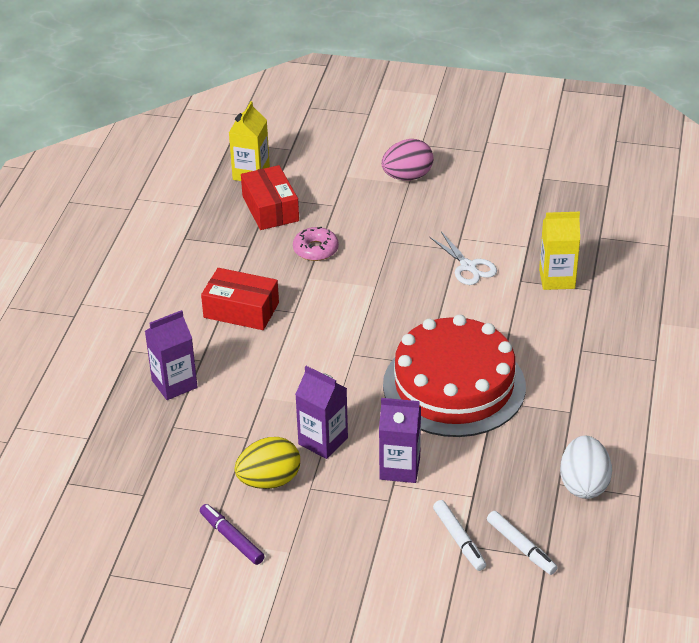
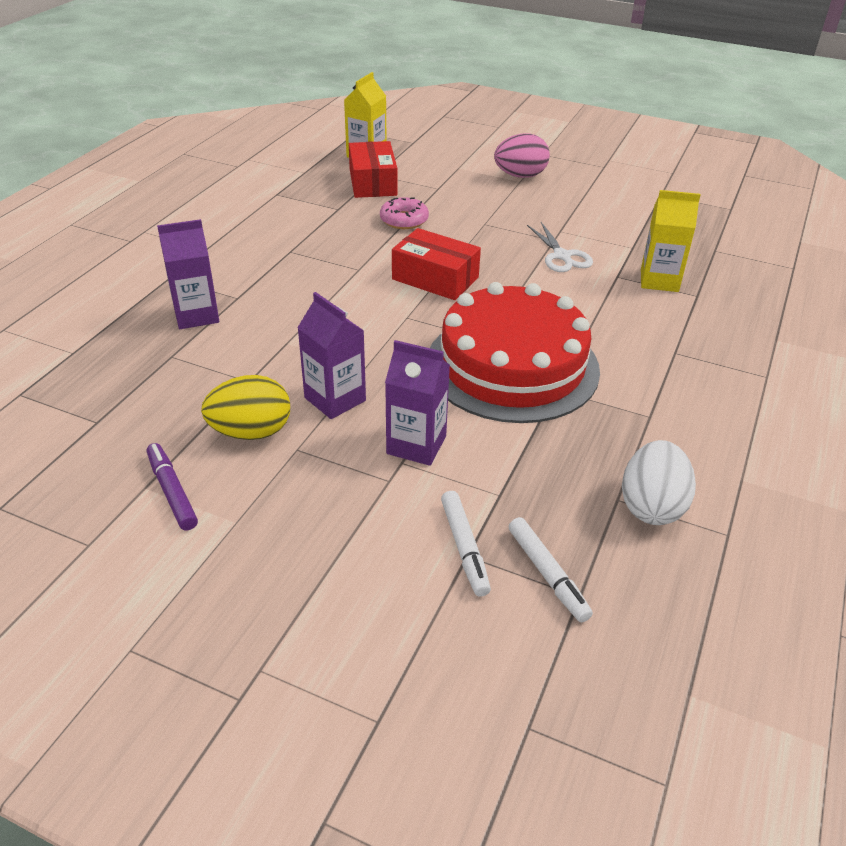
camera: 10 degrees right, 0 degrees up
red box [201,268,279,330] -> red box moved to [392,228,481,300]

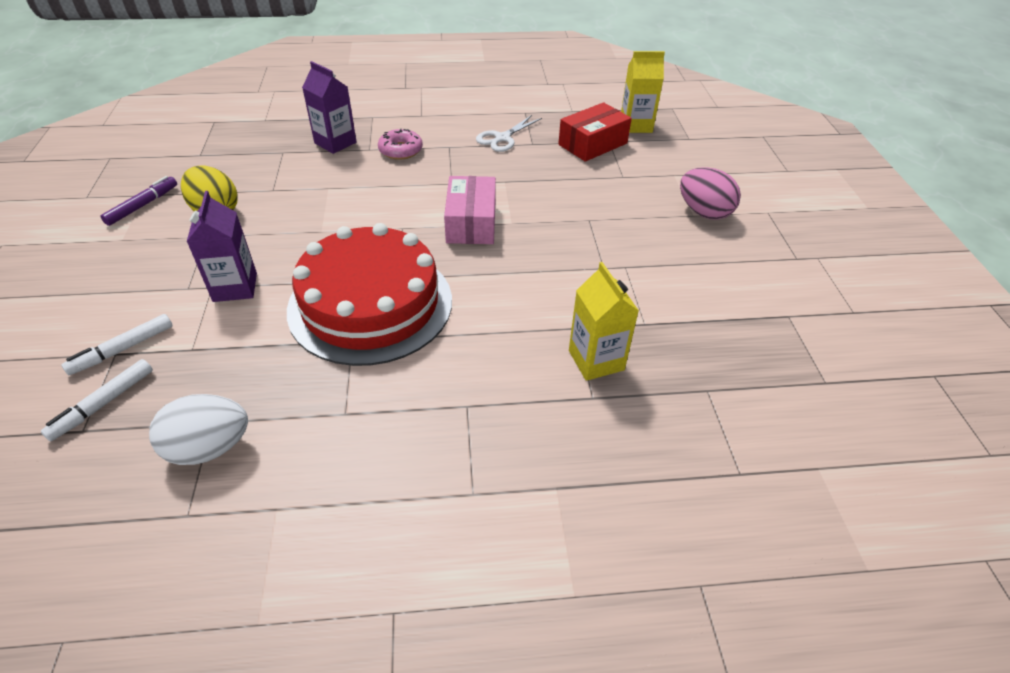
camera: 60 degrees right, 5 degrees up
purple carton [297,292,366,419] -> none
pink donut [380,197,429,229] -> pink donut moved to [378,129,423,160]
red box [392,228,481,300] -> pink box [444,176,496,244]
white scissors [527,222,593,272] -> white scissors moved to [476,115,542,152]

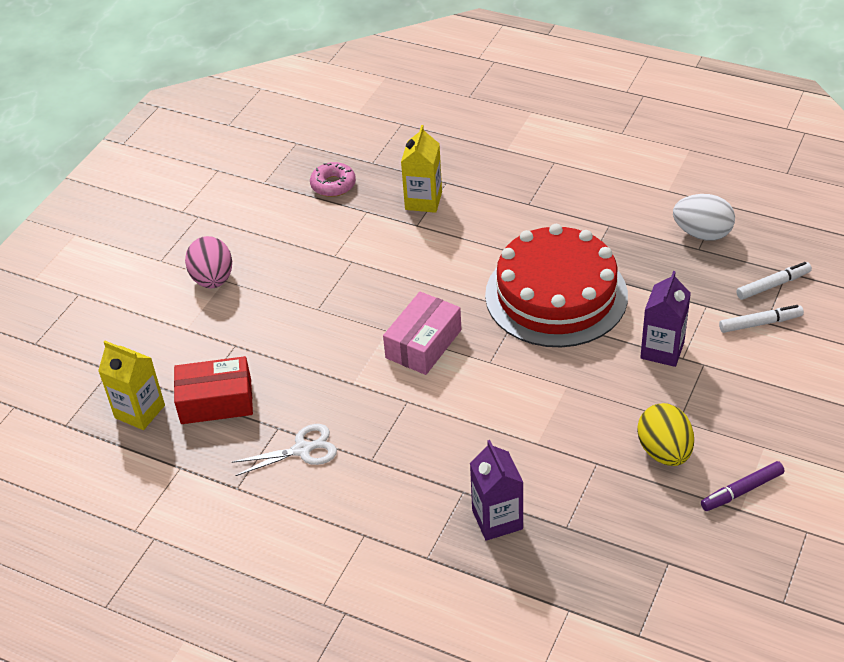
camera: 145 degrees left, 0 degrees up
pink donut [378,129,423,160] -> pink donut moved to [310,162,356,197]

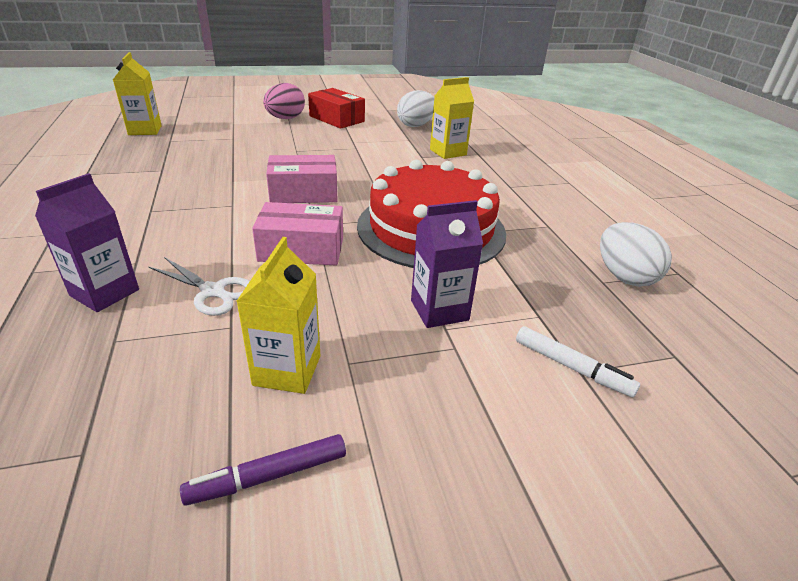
camera: 45 degrees right, 10 degrees down
red box [174,356,253,424] -> red box moved to [308,88,365,129]
white scissors [231,424,337,476] -> white scissors moved to [149,257,250,316]
pink donut [310,162,356,197] -> white egg [397,90,434,127]
yellow egg [637,403,694,466] -> yellow carton [236,237,320,394]
purple marker [701,461,785,511] -> purple marker turned 45 degrees counterclockwise [180,434,346,506]
white marker [736,262,812,300] -> none
none -> pink box [252,202,343,265]

